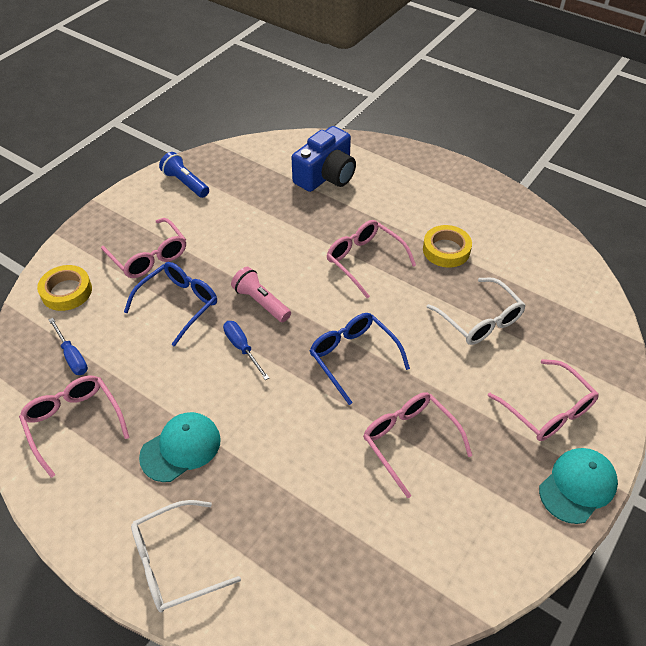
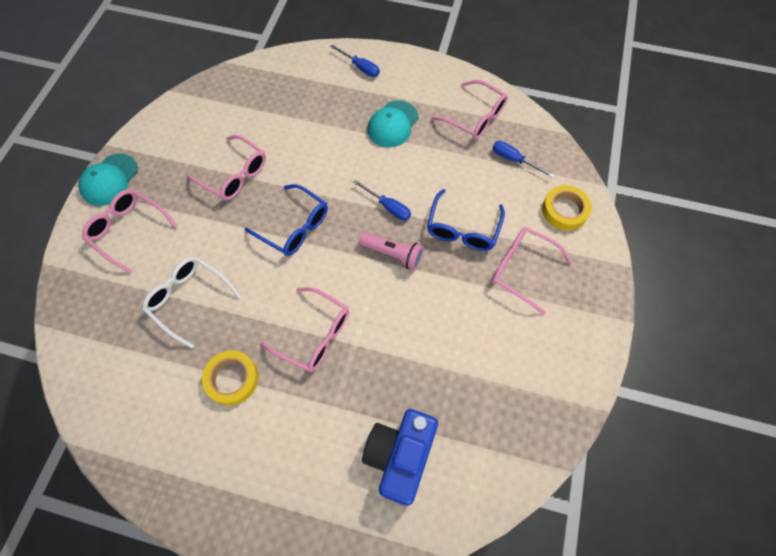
camera: 160 degrees right, 15 degrees up
white glasses [131,500,241,612] -> blue screwdriver [330,44,380,77]
blue flashlight [159,152,209,198] -> none

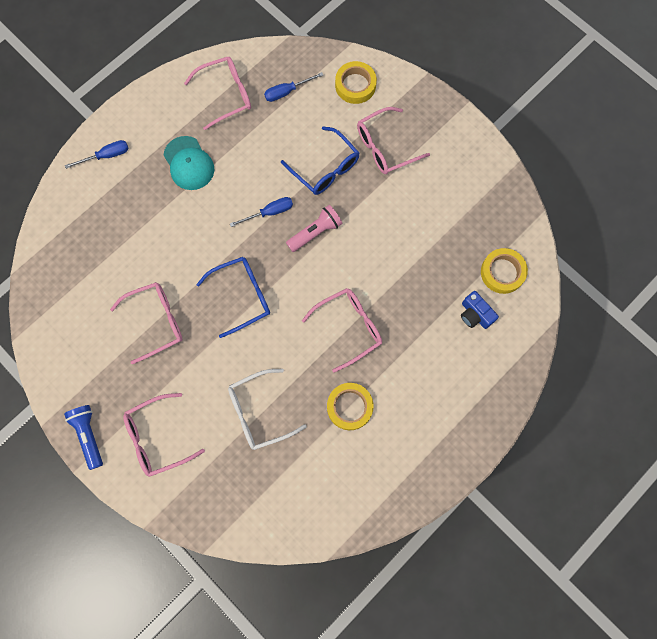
camera: 60 degrees left, 10 degrees up
turquoise cap [79,154,138,206] -> blue flashlight [64,405,103,470]
blue camera [362,409,438,506] -> blue camera [461,291,499,329], size x0.54
none -> yellow tape [481,248,528,294]

